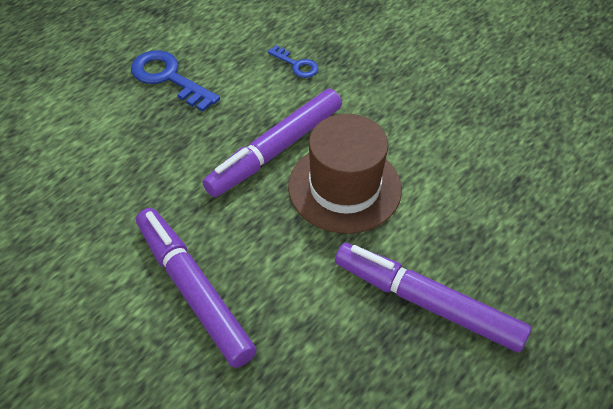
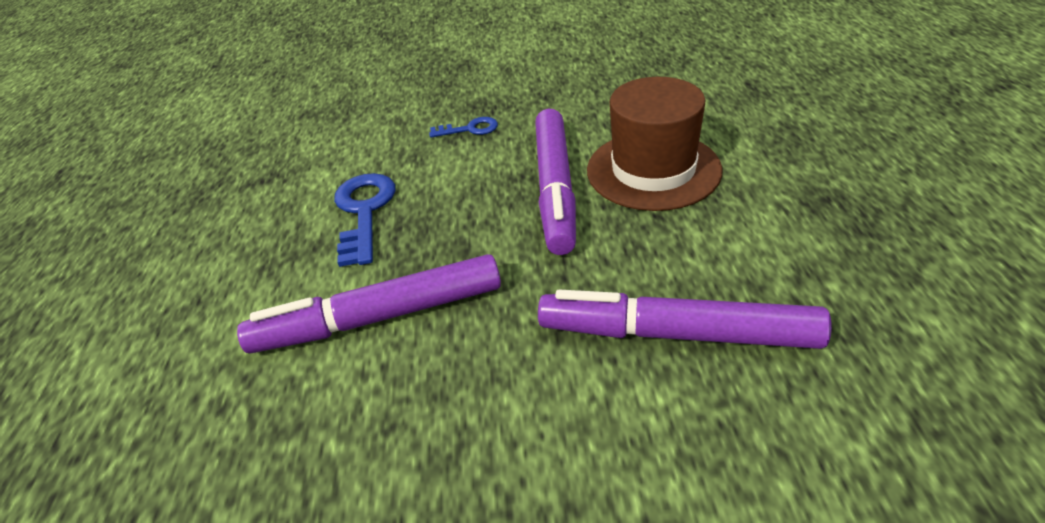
camera: 40 degrees left, 10 degrees down
blue key [131,50,220,112] -> blue key turned 90 degrees clockwise [334,173,396,267]
purple marker [335,243,531,353] -> purple marker moved to [237,254,501,353]

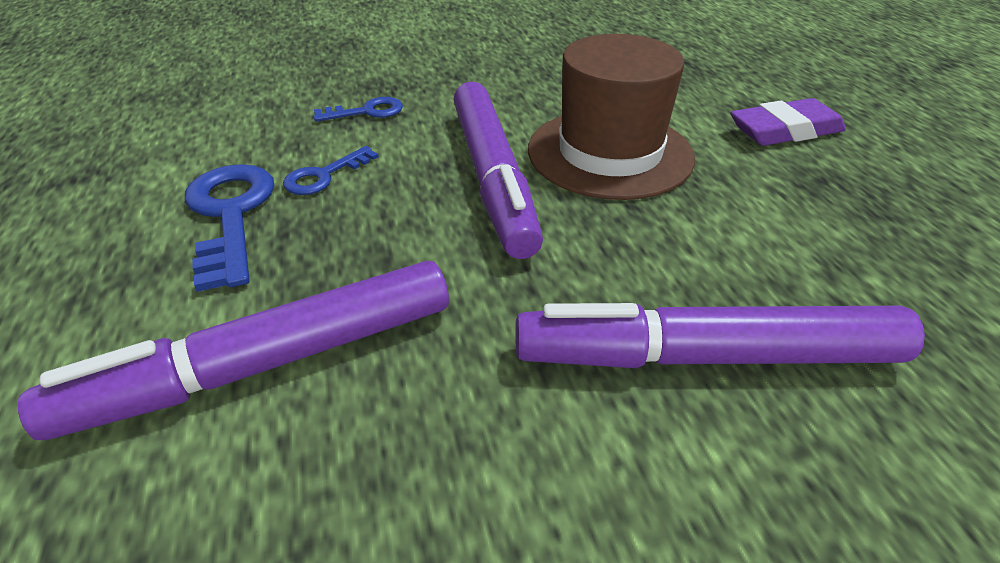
camera: 15 degrees left, 0 degrees up
none -> blue key [283,146,379,195]
none -> purple eraser [731,98,846,146]

